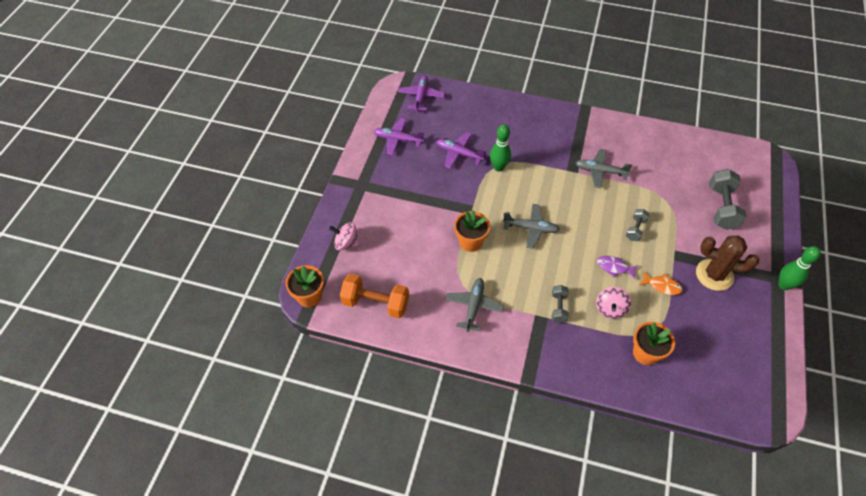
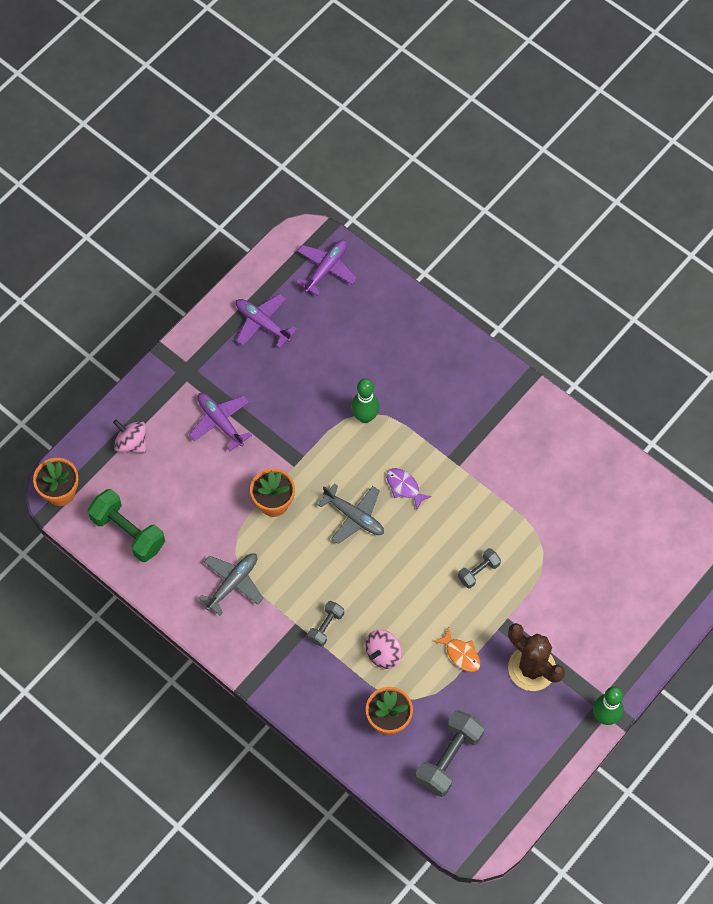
camera: 25 degrees right, 10 degrees up
orange dumbbell [340,274,409,318] -> green dumbbell [87,489,165,562]
purple plane [436,132,486,169] -> purple plane moved to [189,393,252,451]
grey plane [576,149,633,188] -> none
purple fish [597,256,638,279] -> purple fish moved to [386,468,432,509]
grey dumbbell [709,169,747,230] -> grey dumbbell moved to [415,710,485,797]

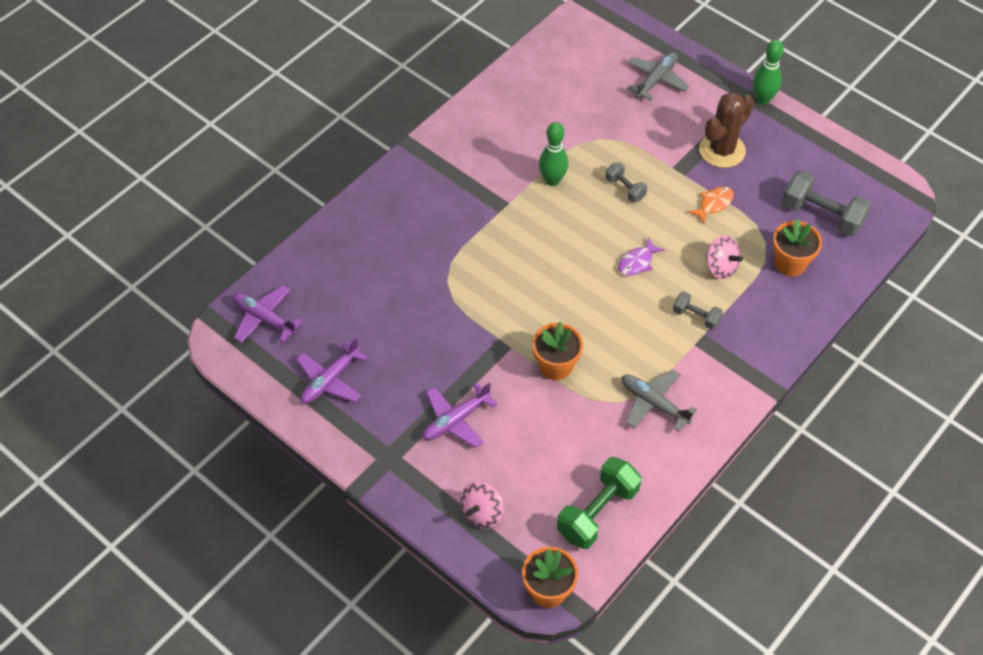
camera: 90 degrees left, 10 degrees down
grey plane [318,483,384,544] -> grey plane moved to [627,52,689,101]
green bowling pin [351,379,380,423] -> green bowling pin moved to [539,122,568,186]
purple fish [386,468,432,509] -> purple fish moved to [618,237,665,276]

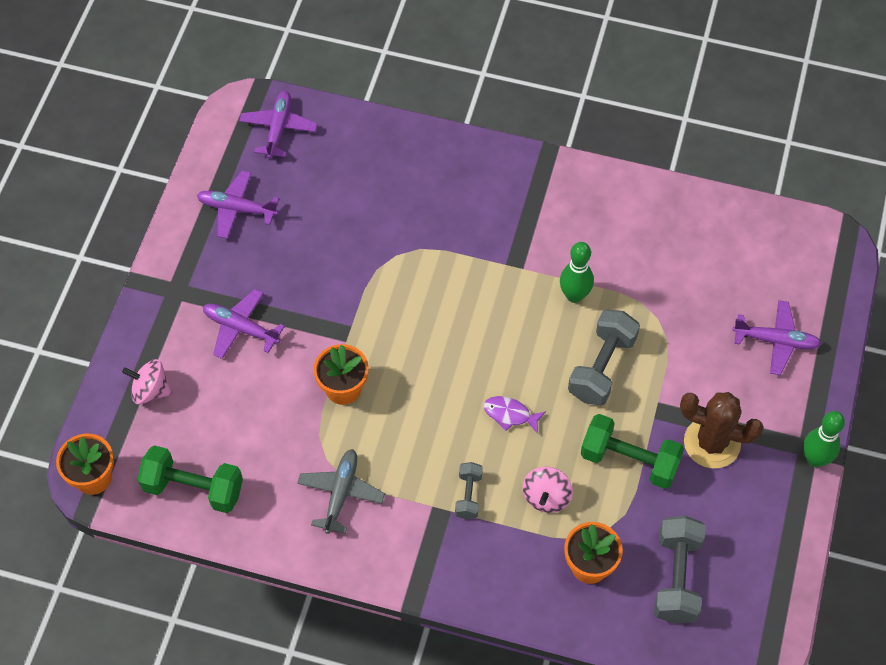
camera: 65 degrees right, 5 degrees up
grey dumbbell [606,162,647,202] -> grey dumbbell [568,309,640,405], size x1.81
grey plane [627,52,689,101] -> purple plane [732,300,821,375]
orange fish [688,187,734,224] -> green dumbbell [581,414,684,489]

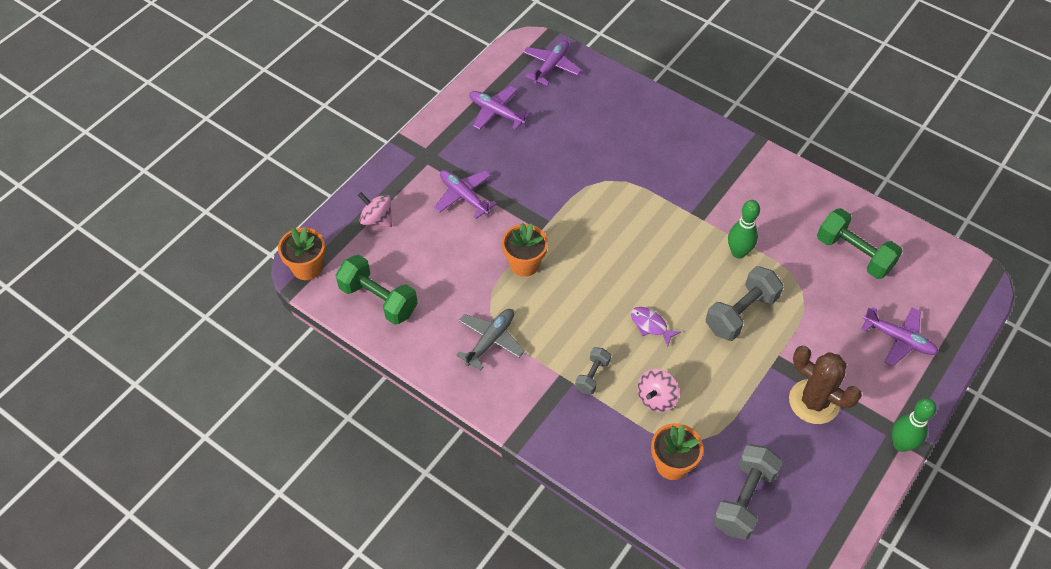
camera: 20 degrees right, 5 degrees down
green dumbbell [581,414,684,489] -> green dumbbell moved to [817,208,902,279]

